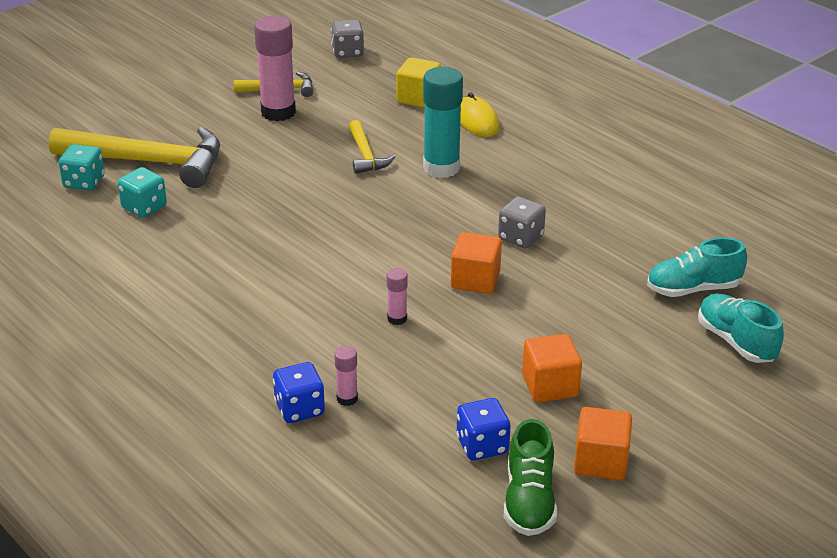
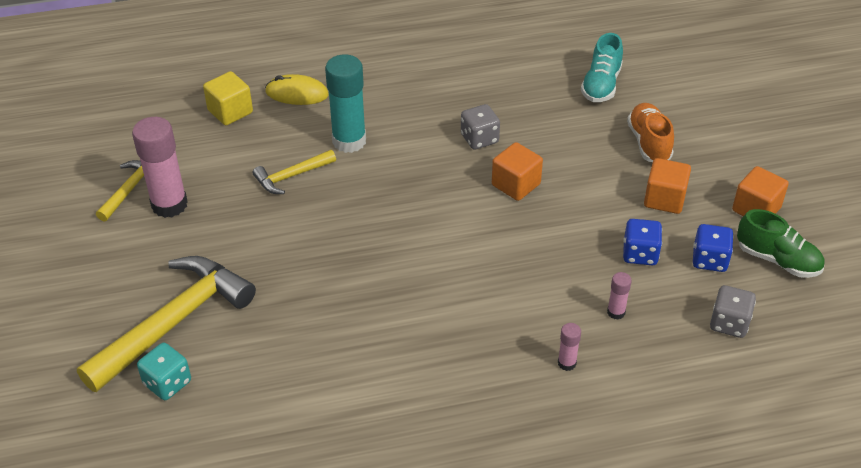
camera: 60 degrees left, 10 degrees up
turquoise dice [118,167,167,218] -> none
blue dice [273,362,325,423] -> blue dice moved to [623,219,662,265]
grey dice [331,20,364,58] -> grey dice moved to [710,285,756,338]
yellow hammer [349,120,395,174] -> yellow hammer turned 135 degrees clockwise [253,150,336,194]
pink glue stick [387,268,408,325] -> pink glue stick moved to [558,323,581,371]
turquoise shoe [698,293,784,363] -> none
none -> orange shoe [627,103,674,162]

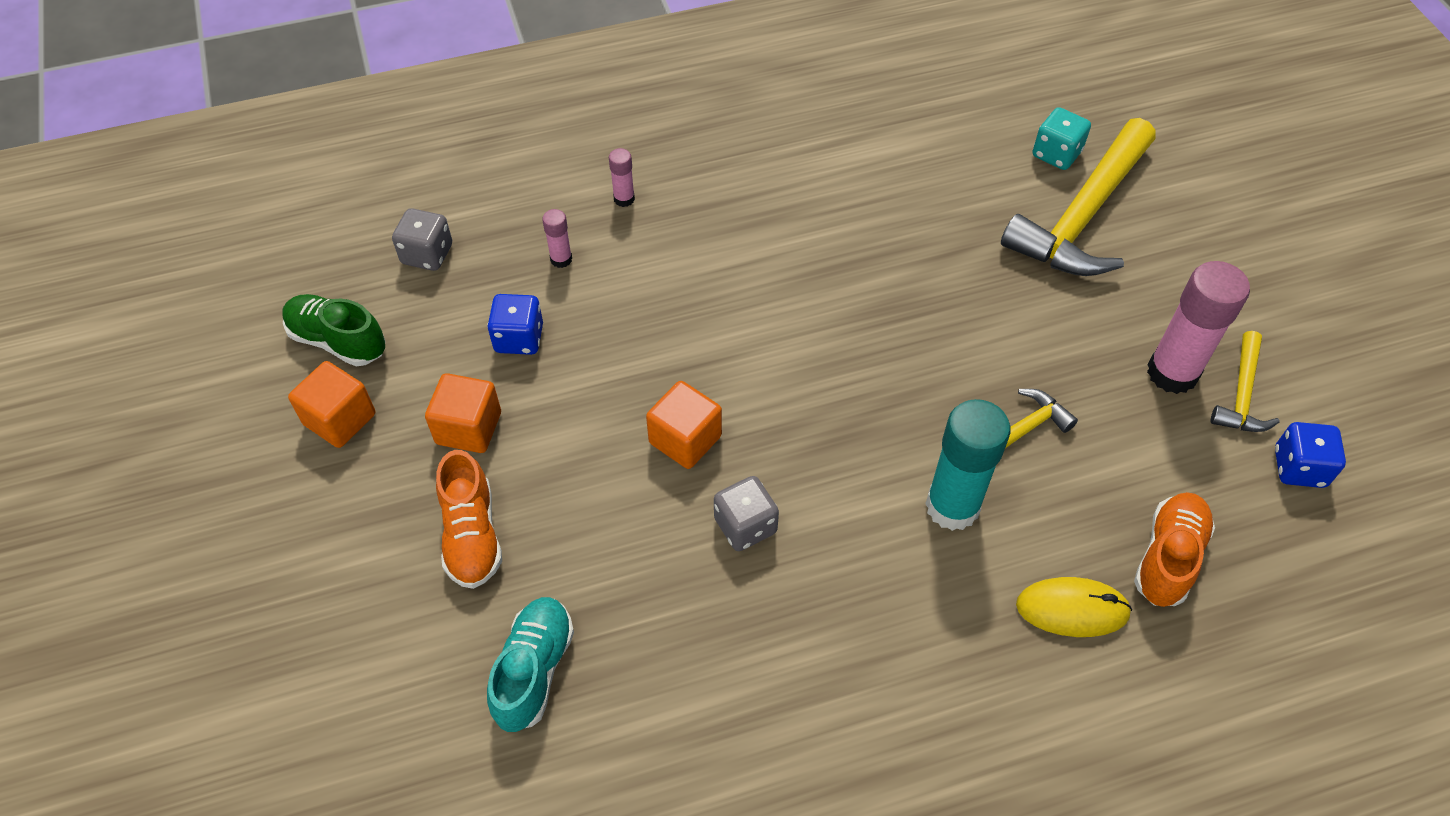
camera: 175 degrees right, 10 degrees up
yellow cube [203,71,253,125] -> orange shoe [1134,492,1215,607]
blue dice [693,224,734,272] -> blue dice moved to [1275,422,1346,488]

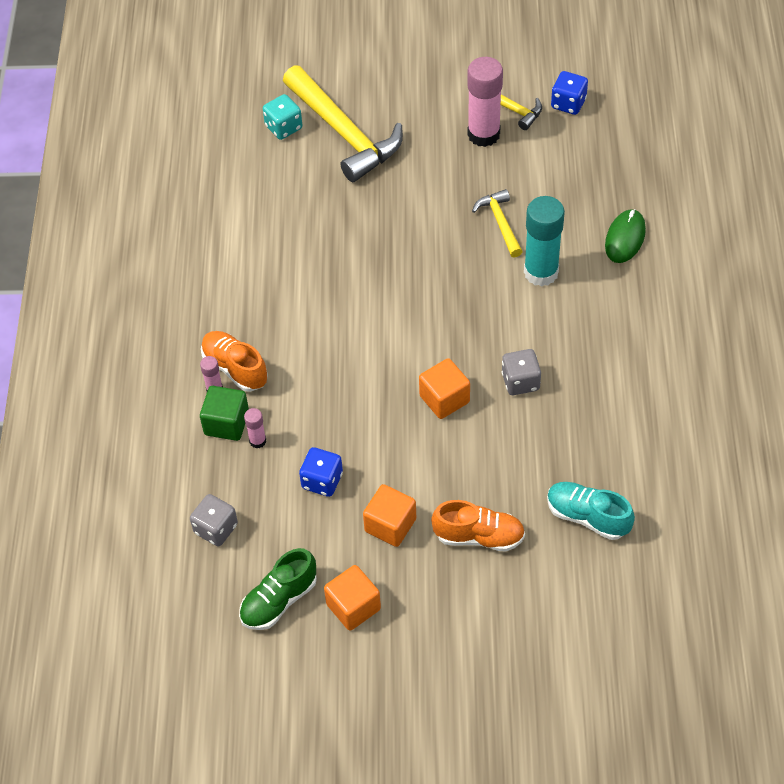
camera: 70 degrees left, 0 degrees up
yellow mouse [1016,577,1132,637] -> green mouse [605,209,646,263]
orange shoe [1134,492,1215,607] -> orange shoe moved to [201,331,268,392]
none -> green cube [200,386,249,441]

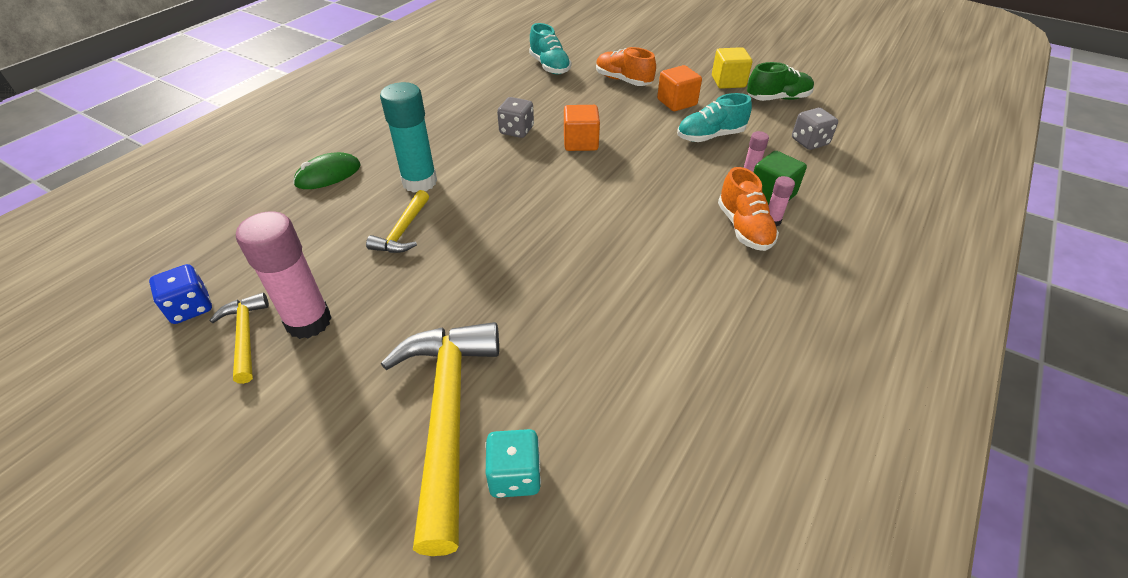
camera: 150 degrees left, 10 degrees down
blue dice [299,447,343,497] -> turquoise shoe [677,93,752,142]
orange cube [324,565,381,631] -> yellow cube [712,47,752,89]

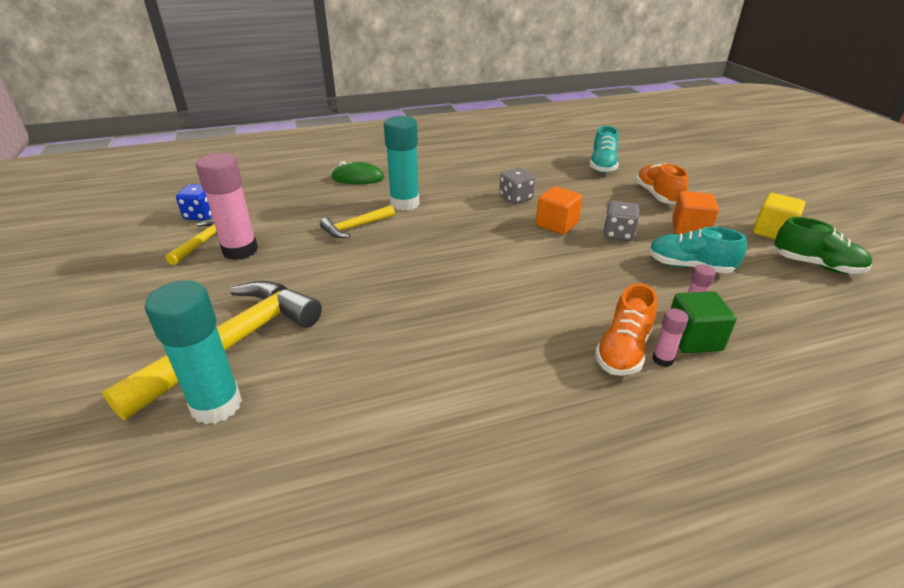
camera: 40 degrees right, 10 degrees down
turquoise dice [485,429,541,498] -> turquoise glue stick [145,281,242,425]
grey dice [792,108,838,150] -> grey dice moved to [604,201,640,241]

